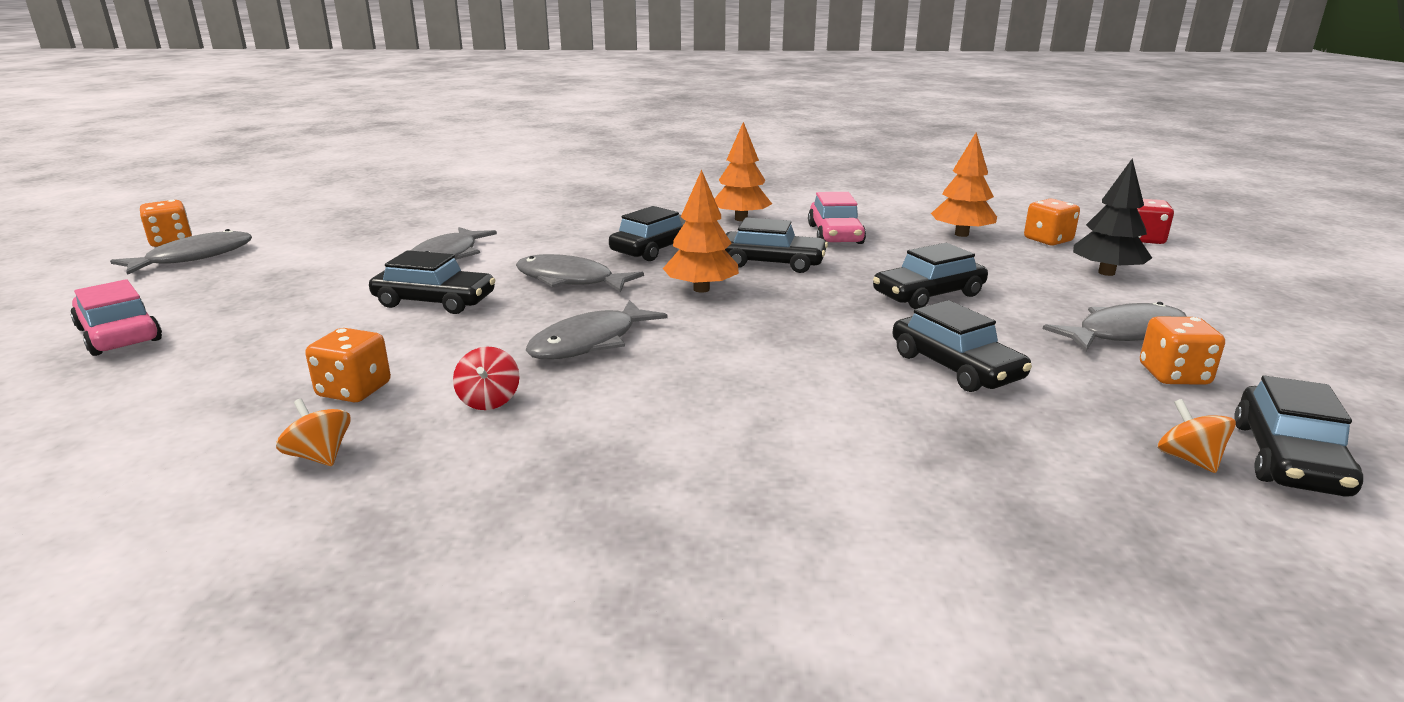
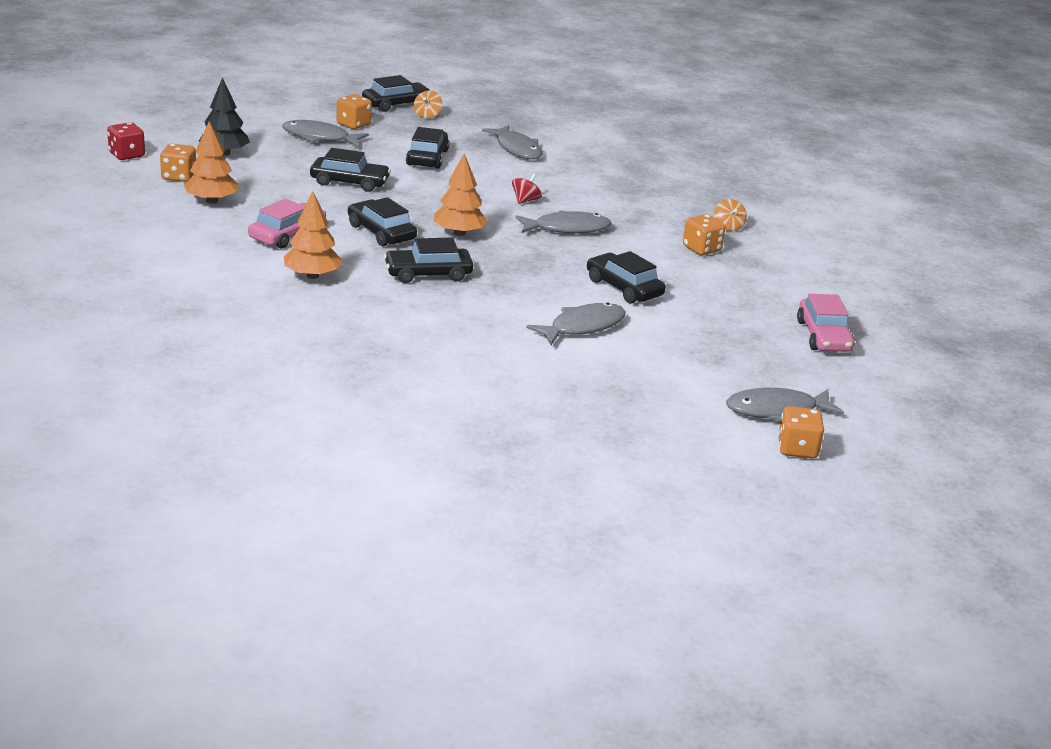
camera: 145 degrees left, 5 degrees up
red spinning top [453,346,520,410] -> red spinning top moved to [512,174,542,204]
grey fish [516,254,644,293] -> grey fish moved to [482,125,542,159]

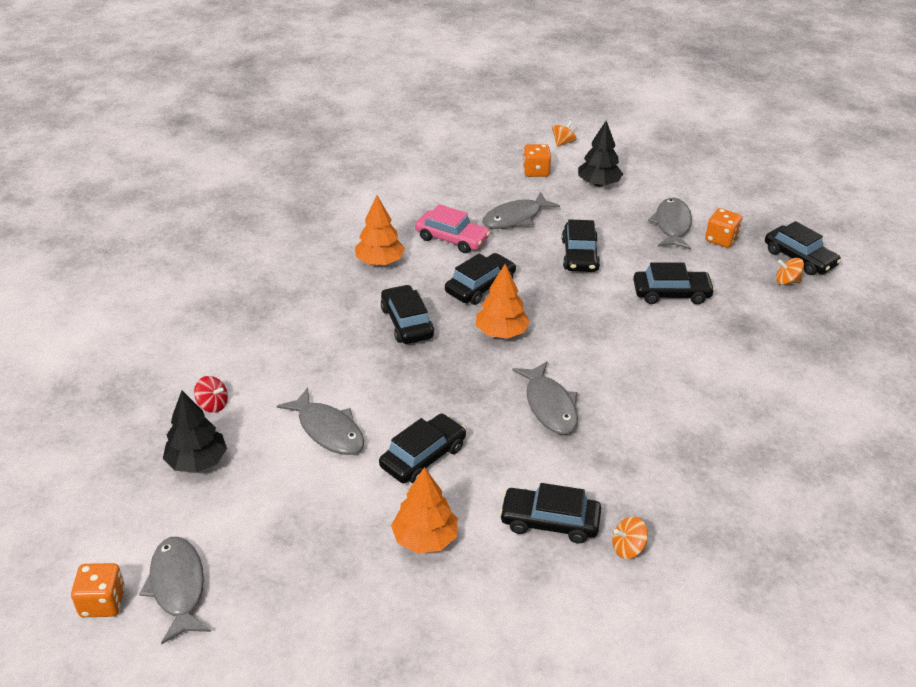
camera: 85 degrees right, 10 degrees up
red dice [107,122,145,160] -> orange spinning top [552,121,577,147]
orange tree [184,121,239,204] -> orange tree moved to [391,467,458,553]
grey fish [482,125,542,159] -> grey fish moved to [482,192,560,229]
red spinning top [512,174,542,204] -> red spinning top moved to [194,376,228,413]
orange dice [683,214,725,255] -> black car [499,483,601,543]
pink car [797,294,855,352] -> none
none -> black tree [163,391,227,473]

